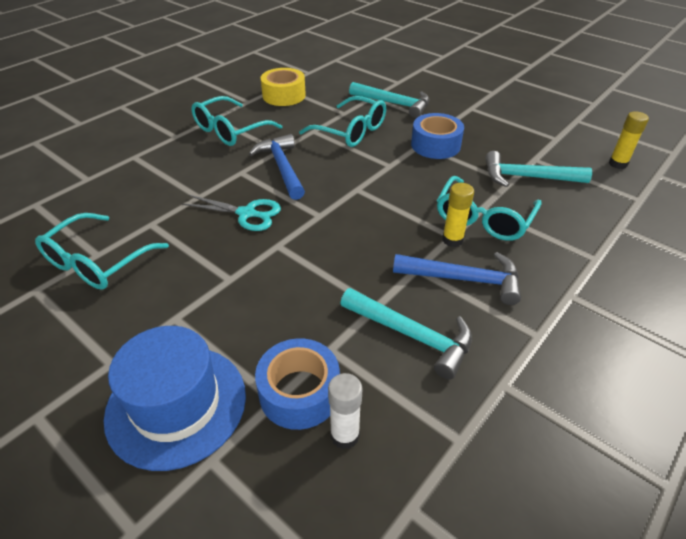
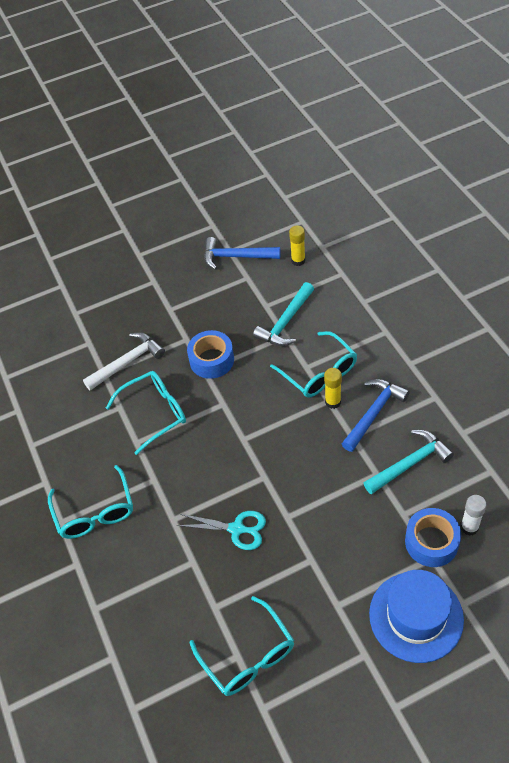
camera: 60 degrees left, 10 degrees up
turquoise scissors [182,195,281,231] -> turquoise scissors turned 60 degrees clockwise [177,511,266,550]
blue hammer [249,134,305,200] -> blue hammer moved to [204,237,280,270]
yellow tape [260,68,306,106] -> none
turquoise hammer [349,82,430,118] -> white hammer [83,332,165,391]

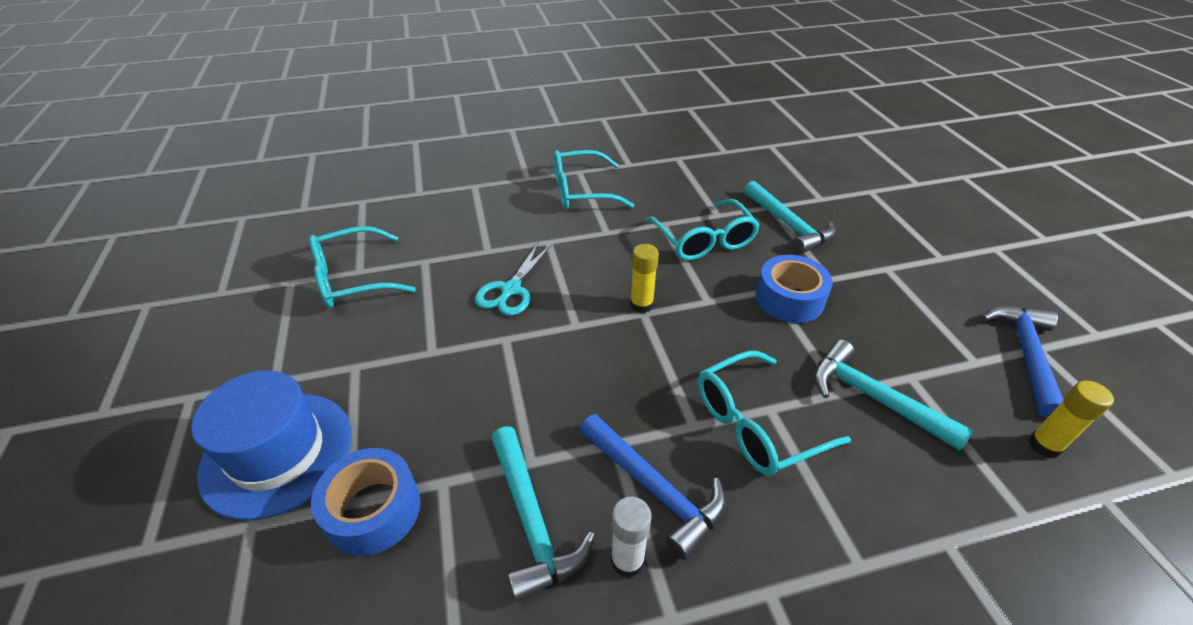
camera: 95 degrees right, 10 degrees down
white hammer [83,332,165,391] -> turquoise hammer [744,181,836,254]
yellow glue stick [324,368,342,409] -> yellow glue stick moved to [630,244,659,313]
white glue stick [460,495,487,536] -> white glue stick moved to [611,497,652,578]

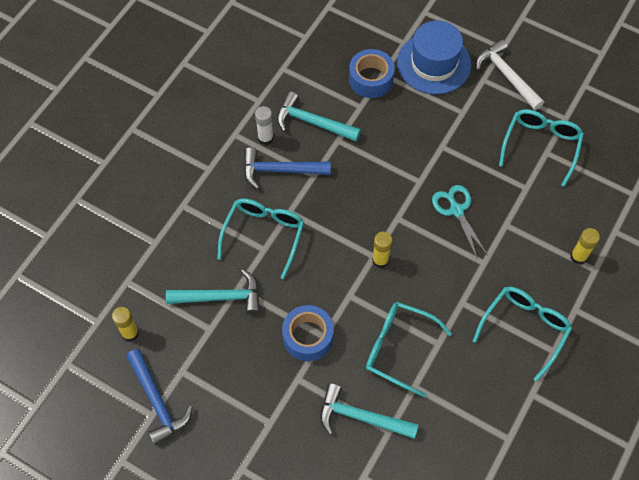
camera: 135 degrees right, 20 degrees up
none -> white hammer [476,39,544,110]
none -> yellow glue stick [570,228,600,265]

